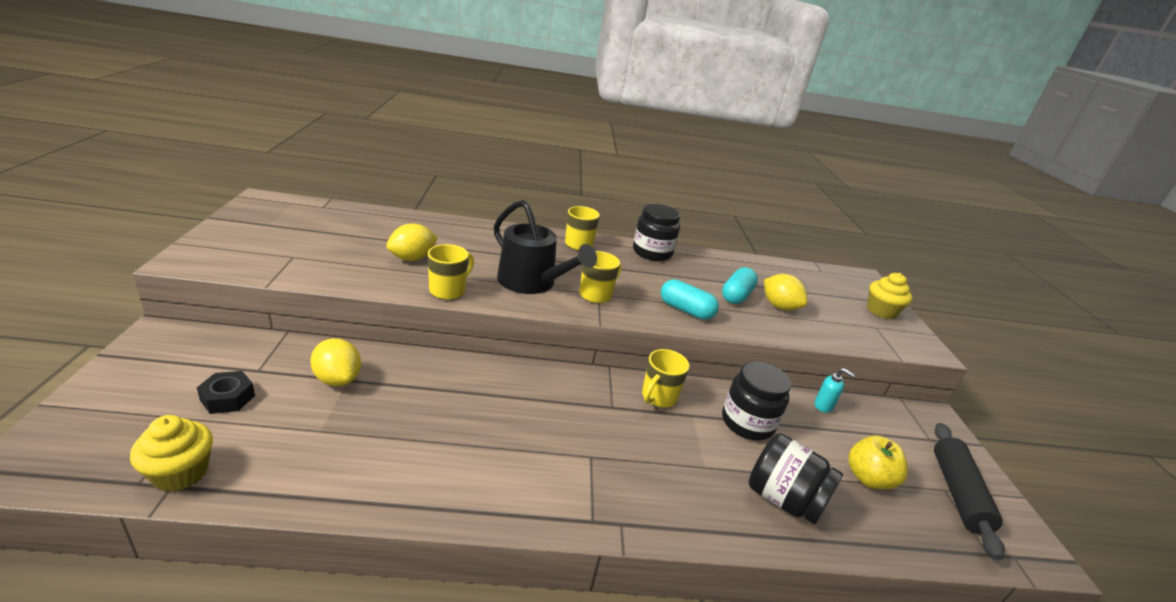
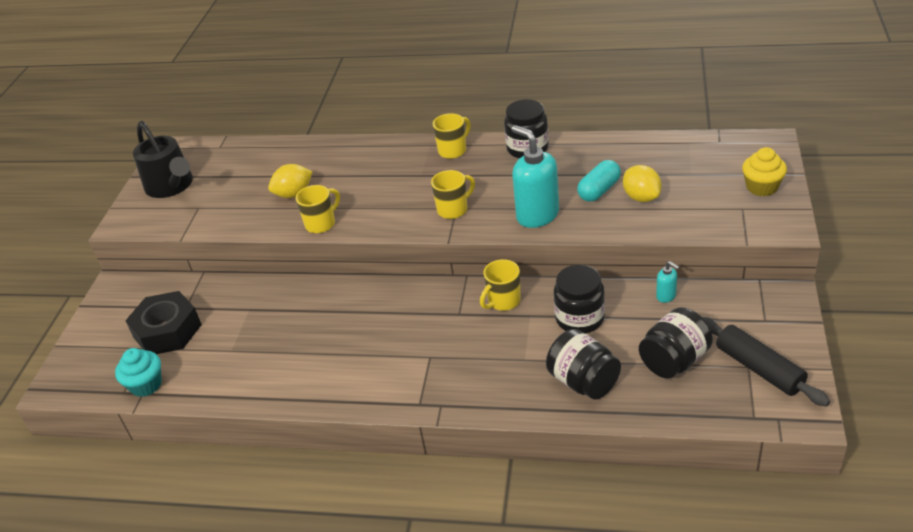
camera: 20 degrees right, 10 degrees up
yellow cupcake [130,415,213,492] -> turquoise cupcake [115,348,162,397]
black nut [197,371,255,414] -> black nut [125,291,202,354], size x1.93
yellow lemon [310,338,361,386] -> none
black watering can [494,200,597,294] -> black watering can moved to [133,121,193,198]
turquoise capsule [661,279,719,320] -> turquoise soap dispenser [511,125,559,228]
yellow apple [848,435,908,490] -> black jar [639,307,713,379]
black rolling pin [934,423,1005,560] -> black rolling pin turned 60 degrees counterclockwise [702,317,830,406]

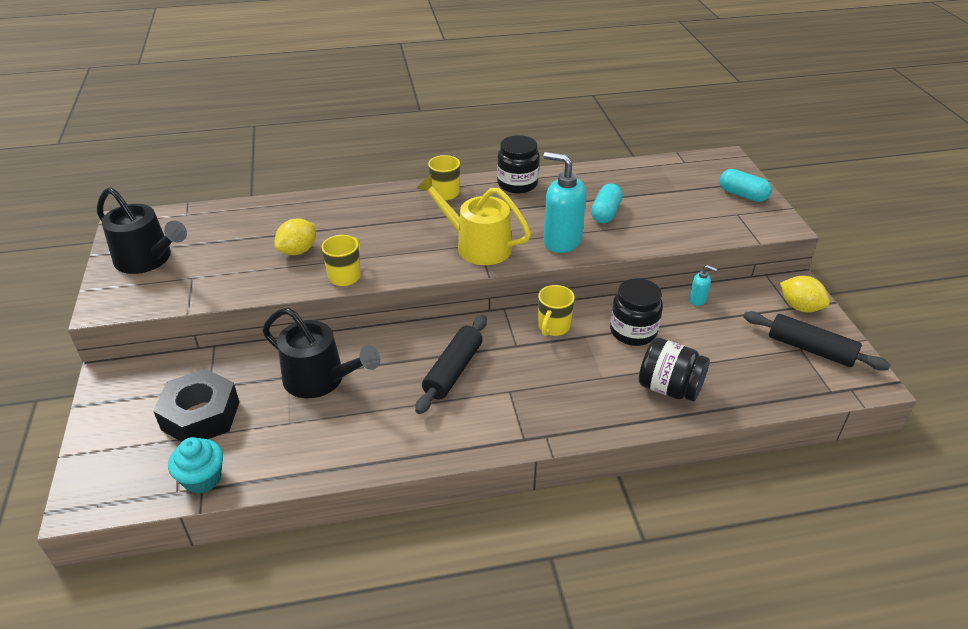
camera: 25 degrees left, 0 degrees up
yellow mug [431,170,475,219] -> yellow watering can [416,175,531,265]
yellow lemon [623,165,662,202] -> yellow lemon moved to [780,276,830,312]
black jar [639,307,713,379] -> none
yellow cupcake [742,147,787,196] -> turquoise capsule [720,169,772,202]
none -> black watering can [262,308,380,398]
none -> black rolling pin [415,315,487,414]

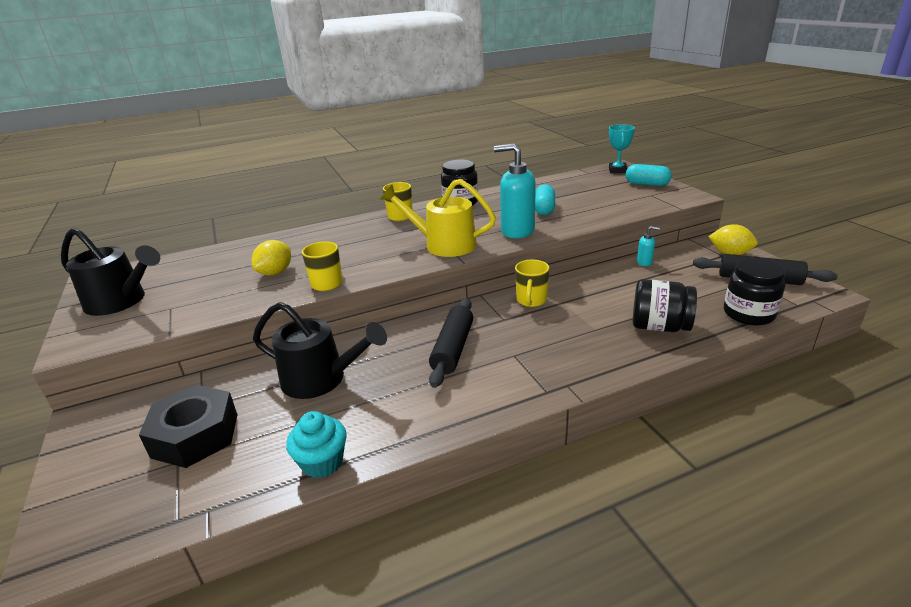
camera: 10 degrees left, 10 degrees down
turquoise cupcake [168,437,223,494] -> turquoise cupcake moved to [286,411,347,478]
black jar [610,278,663,346] -> black jar moved to [724,258,786,325]
none -> turquoise trophy [609,125,635,173]

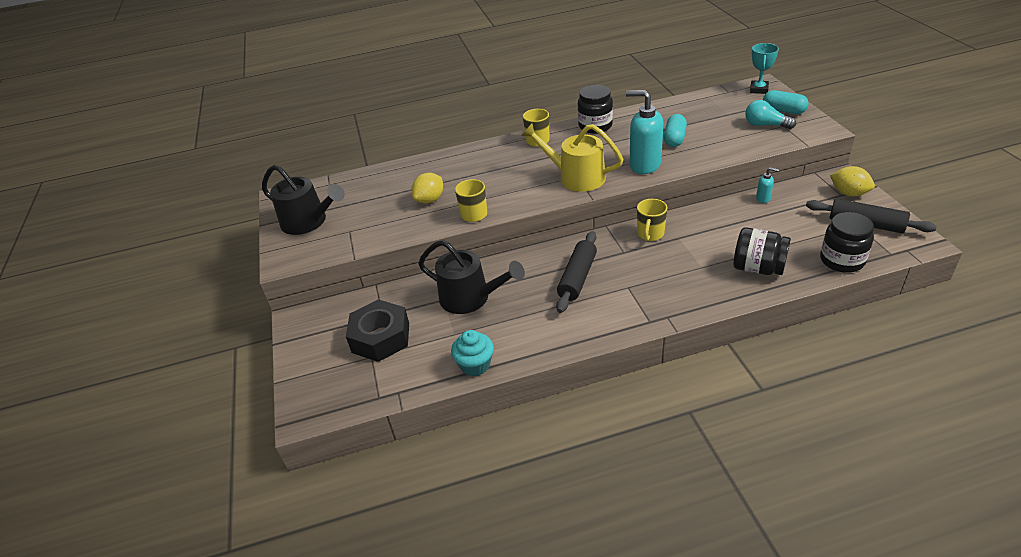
camera: 10 degrees right, 10 degrees up
none -> turquoise light bulb [745,100,796,129]

